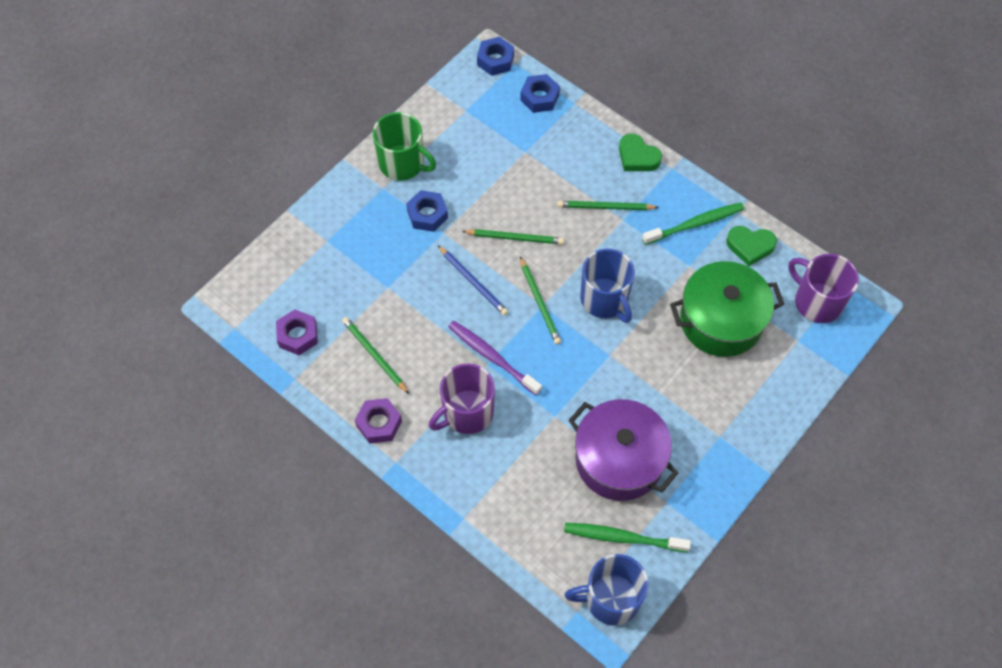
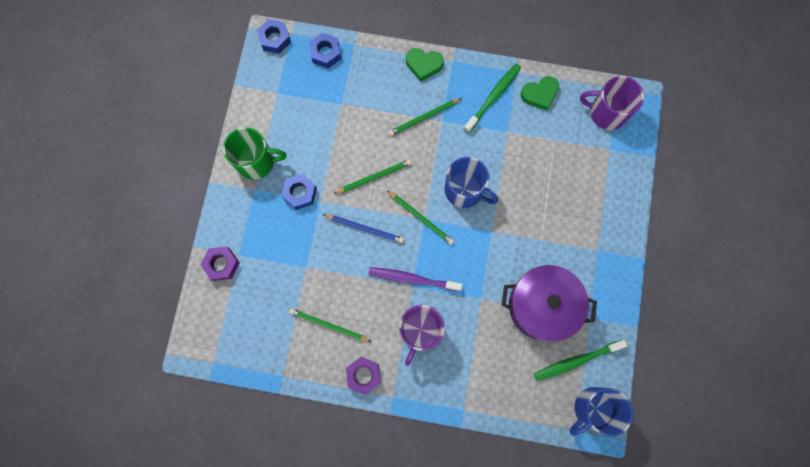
camera: 30 degrees left, 15 degrees up
purple nut [276,309,318,355] -> purple nut moved to [200,246,240,281]
green pot [670,261,784,357] -> none

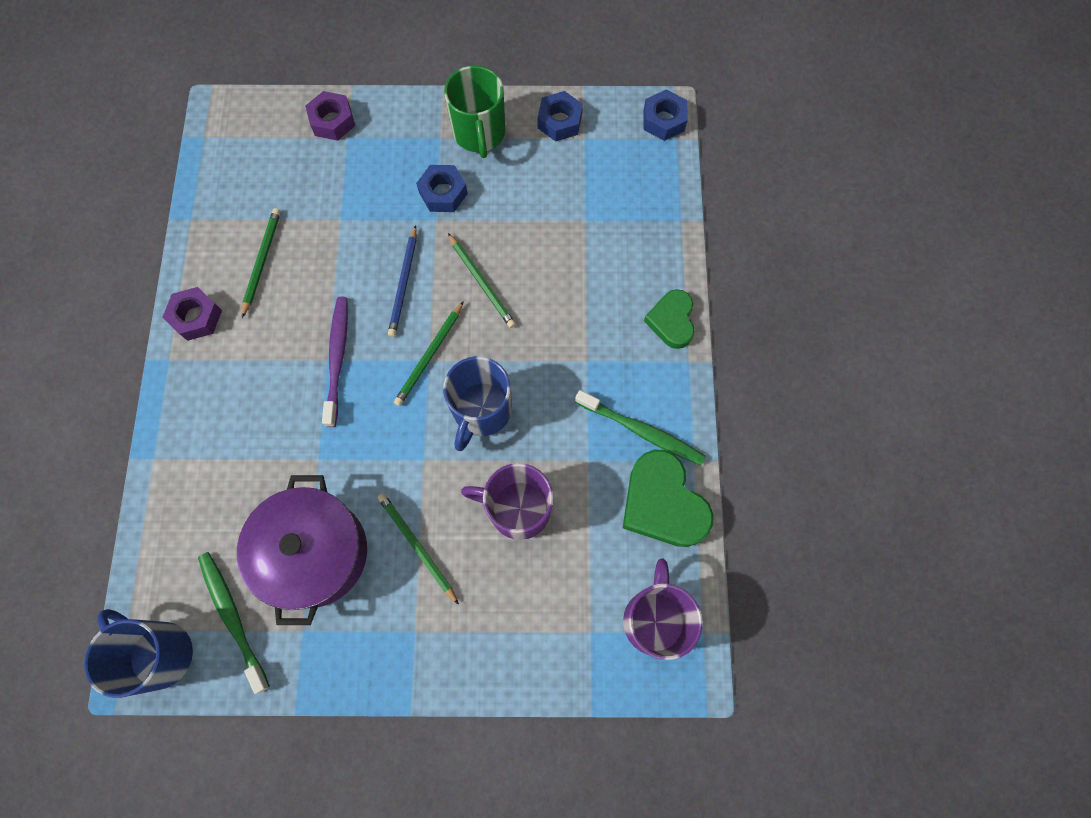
camera: 80 degrees right, 5 degrees down
blue nut [309,33,341,69] -> blue nut moved to [537,91,583,141]
green pencil [389,98,462,136] -> green pencil moved to [377,493,459,605]
purple mug [399,305,445,366] -> purple mug moved to [461,463,553,540]
green heart [521,76,559,110] -> green heart [623,450,713,547], size x1.60

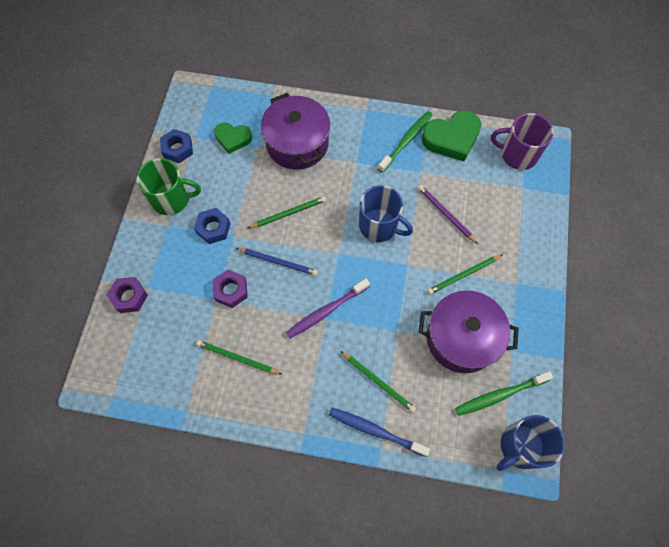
camera: 80 degrees left, 5 degrees down
purple nut [163,287,222,341] -> purple nut moved to [213,270,248,308]
purple toothbrush [322,297,348,427] -> purple toothbrush turned 45 degrees counterclockwise [286,279,370,339]
green pencil [394,301,464,406] -> green pencil moved to [340,351,416,413]
purple mug [461,463,553,540] -> purple pencil [418,185,478,244]
blue nut [643,90,688,141] -> none
green heart [644,289,695,349] -> green heart moved to [214,122,252,154]
none -> purple pot [261,93,330,170]
none -> blue toothbrush [329,408,430,457]

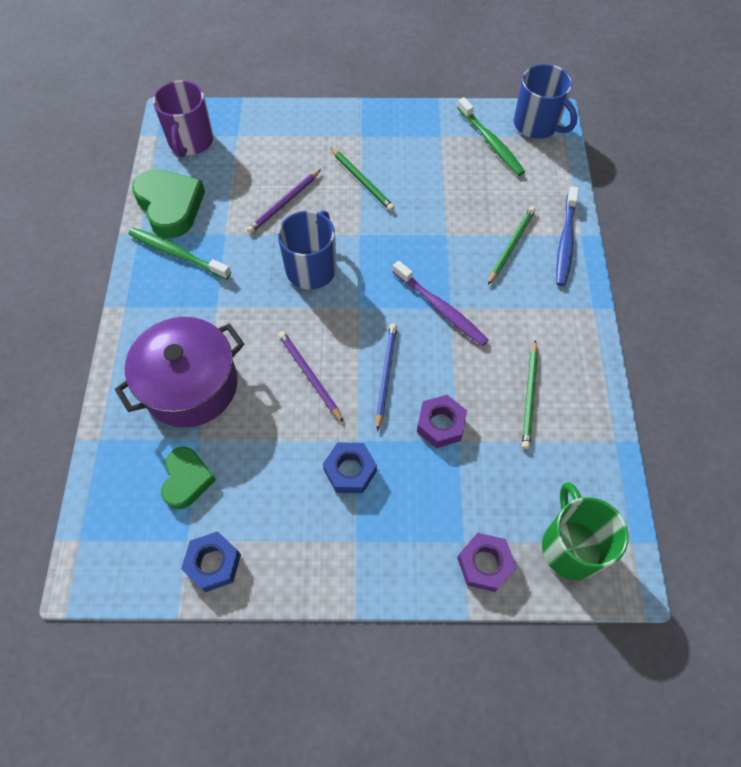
camera: 100 degrees left, 5 degrees down
green mug [137,158,201,215] -> green mug moved to [542,482,628,580]
green pencil [248,196,326,228] -> purple pencil [278,331,344,423]
purple pot [418,290,519,373] -> none

